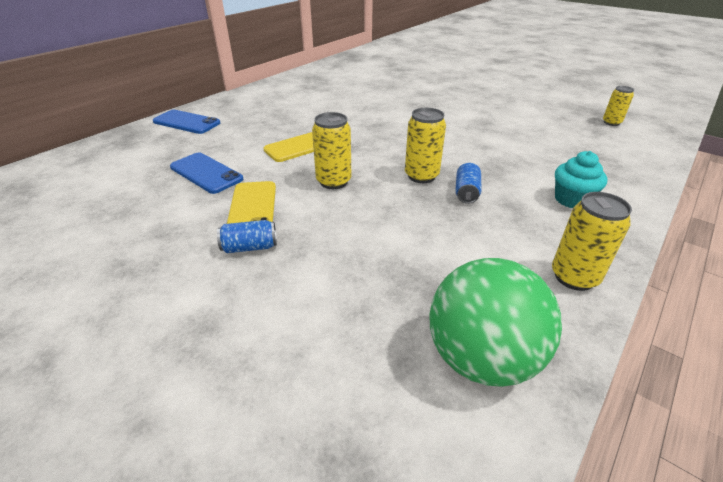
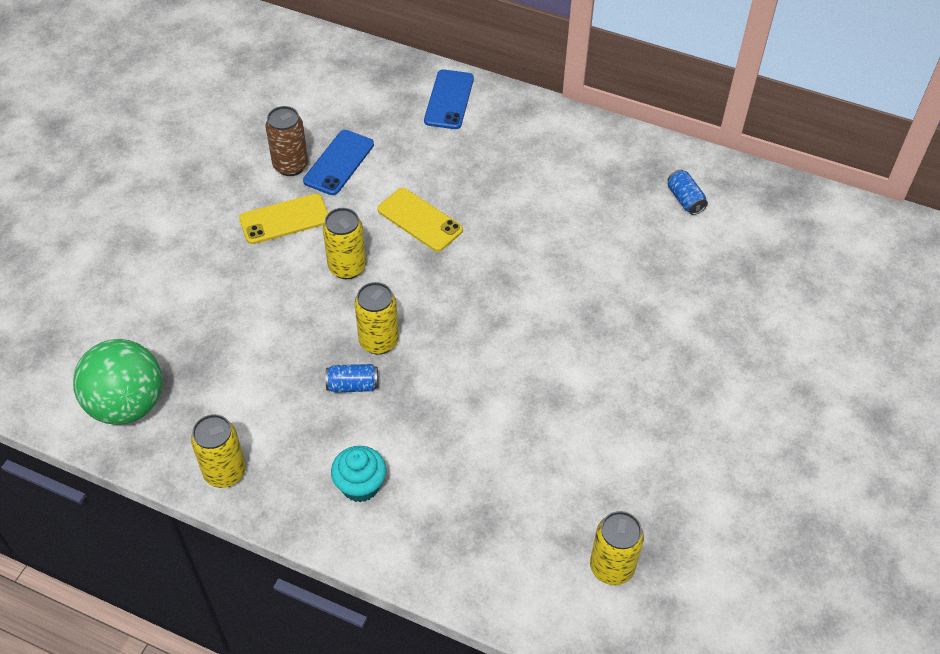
camera: 75 degrees right, 15 degrees up
blue can [217,220,277,253] -> blue can moved to [668,170,708,215]
yellow can [603,86,634,126] -> yellow can [590,511,644,585], size x1.52
none -> brown can [265,106,308,176]

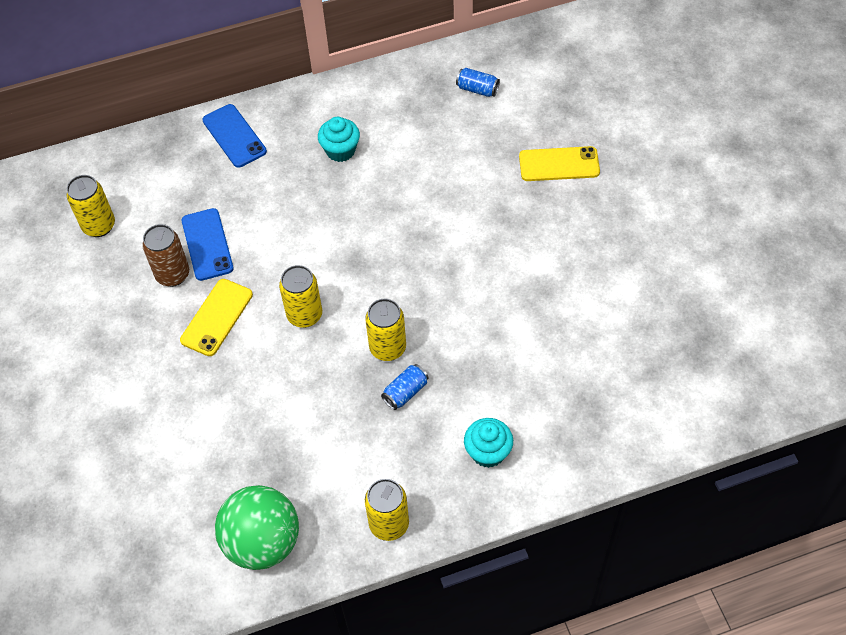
camera: 40 degrees left, 5 degrees up
yellow phone [377,188,463,252] -> yellow phone moved to [519,146,600,181]
yellow can [590,511,644,585] -> yellow can moved to [67,175,115,237]
none -> turquoise cupcake [318,117,360,162]

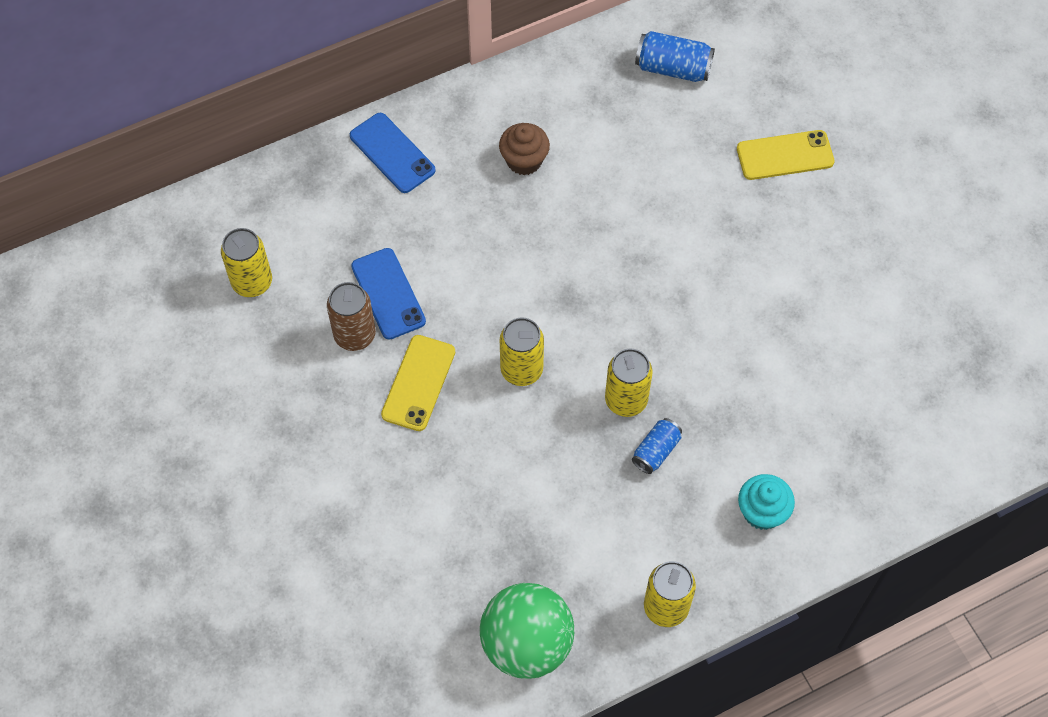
camera: 10 degrees left, 5 degrees up
turquoise cupcake [318,117,360,162] -> brown cupcake [499,123,550,175]
blue can [456,68,500,97] -> blue can [635,31,715,82], size x1.52

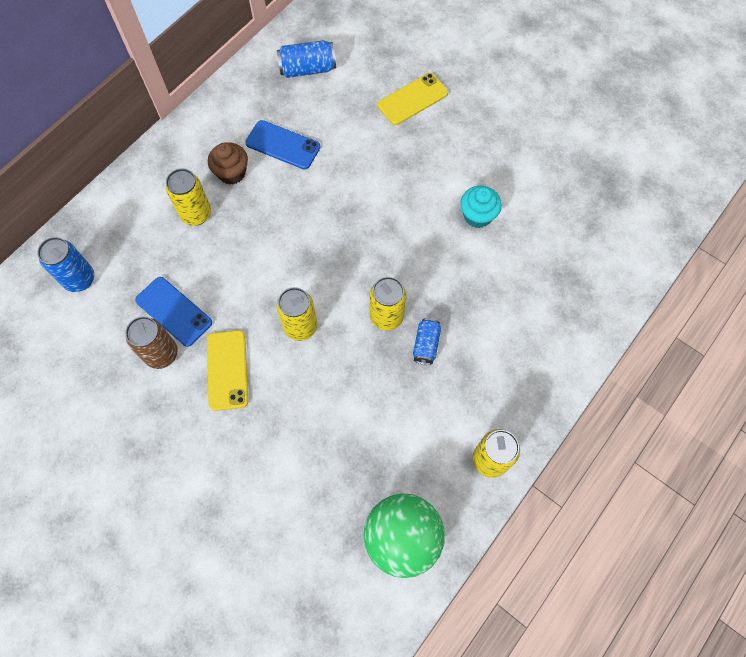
camera: 25 degrees left, 5 degrees up
yellow can [221,228,272,297] -> yellow can moved to [166,168,211,226]
blue phone [350,113,436,193] -> blue phone moved to [245,120,320,170]
turquoise cupcake [738,474,795,530] -> turquoise cupcake moved to [460,186,502,228]
none -> blue can [37,237,94,292]

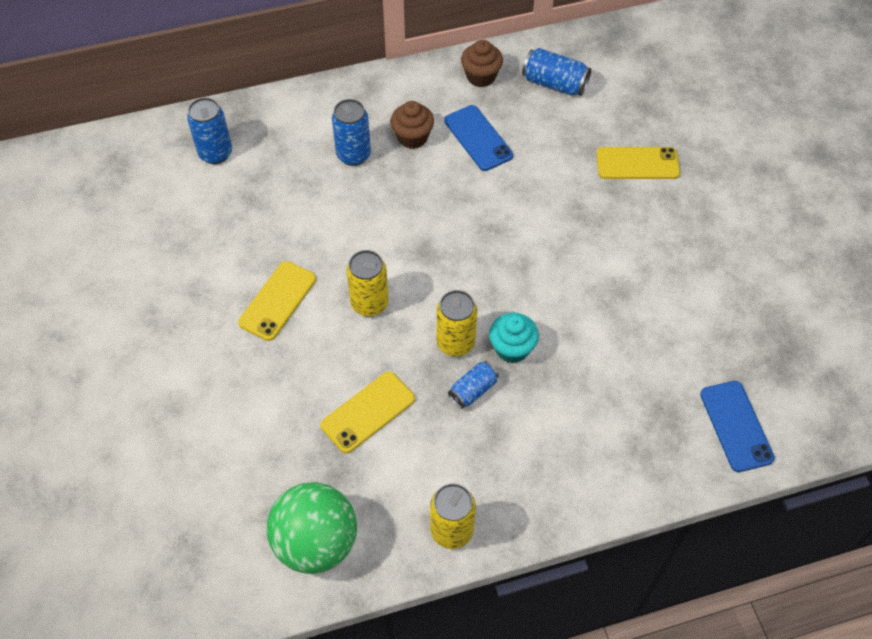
camera: 35 degrees right, 10 degrees down
brown can [125,316,178,369] -> none
blue phone [135,277,212,347] -> blue phone moved to [700,381,775,472]
yellow can [166,168,211,226] -> blue can [332,99,371,166]
turquoise cupcake [460,186,502,228] -> turquoise cupcake moved to [489,313,539,363]
none -> yellow phone [320,371,415,453]
none -> brown cupcake [461,40,503,87]

